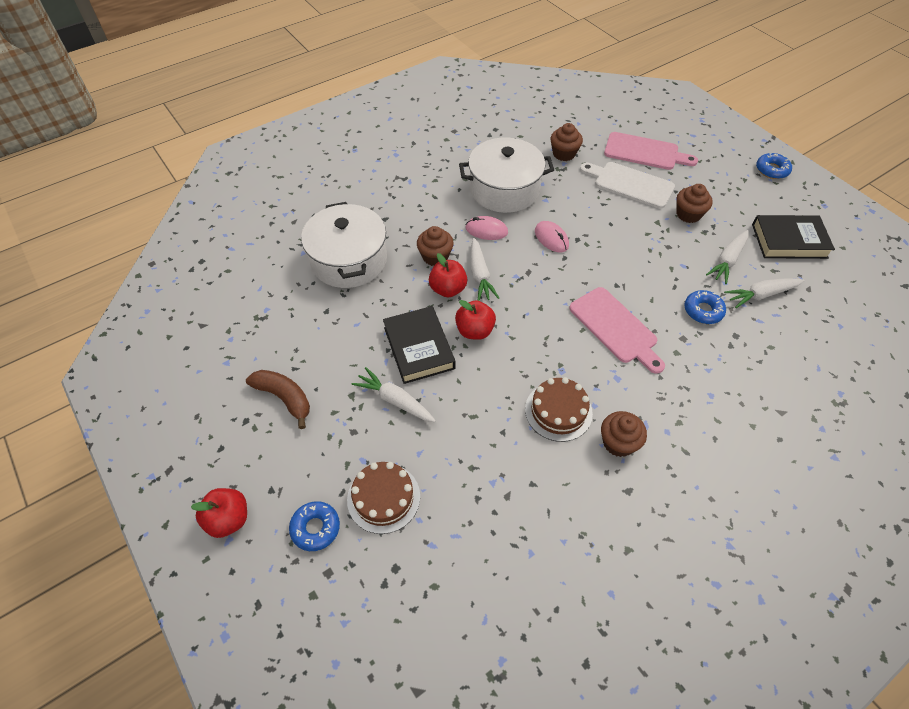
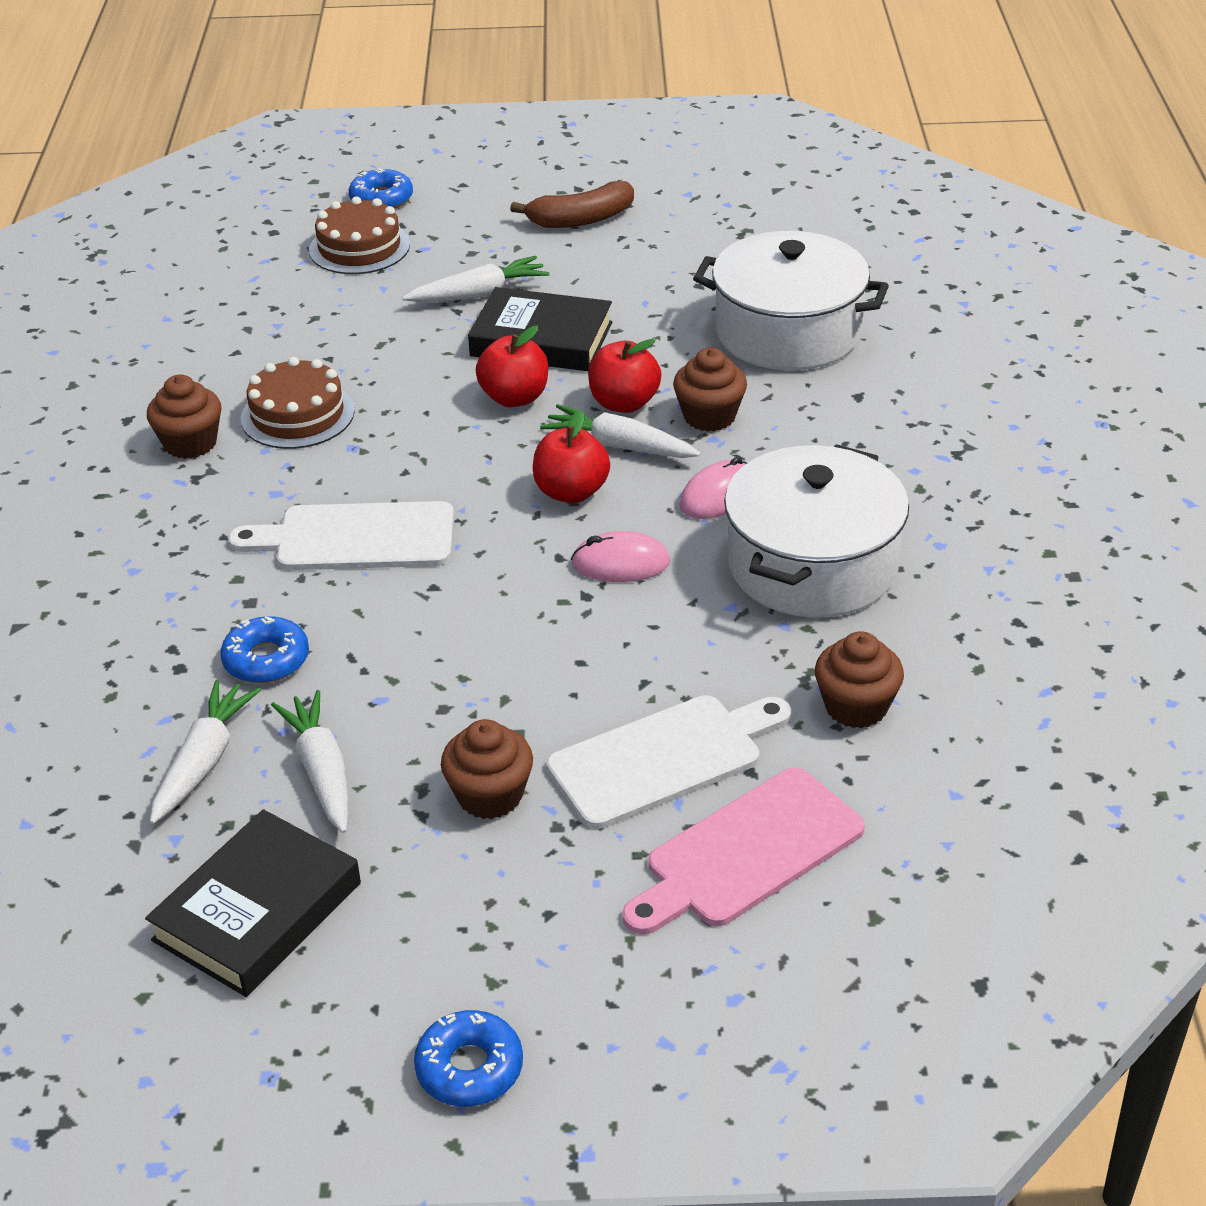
camera: 125 degrees right, 15 degrees down
red apple [191,488,247,538] -> red apple moved to [533,410,610,503]
pink cutting board [569,287,665,374] -> white cutting board [228,501,454,570]

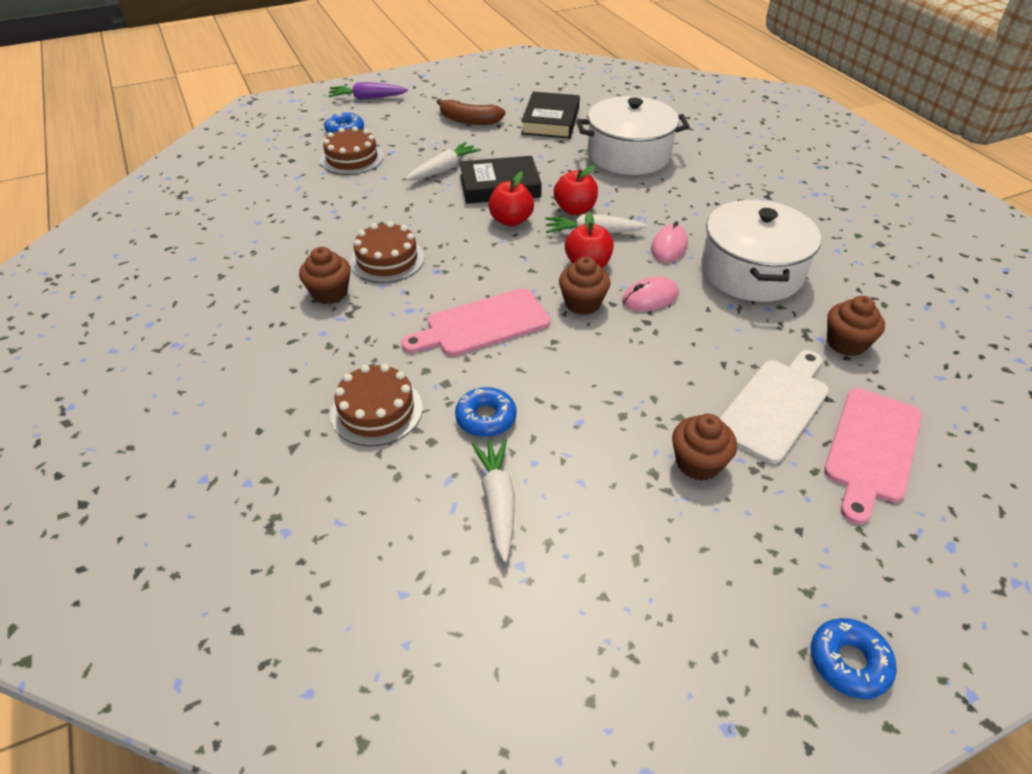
camera: 25 degrees left, 5 degrees up
black book [145,809,361,997] -> black book moved to [521,92,580,139]
white cutting board [228,501,454,570] -> pink cutting board [401,288,551,356]
white carrot [271,690,348,833] -> none
brown banana [510,181,634,228] -> brown banana turned 60 degrees clockwise [437,99,506,125]
brown cupcake [673,348,747,432] -> brown cupcake moved to [559,257,610,315]
none -> purple carrot [328,82,408,100]
none -> brown cake [330,364,423,446]

